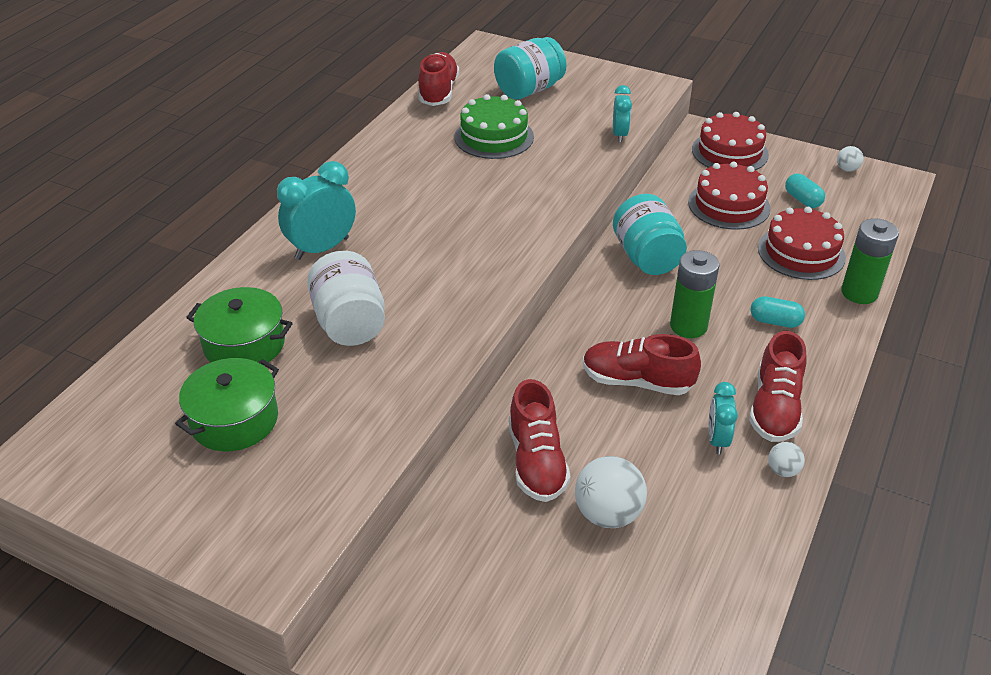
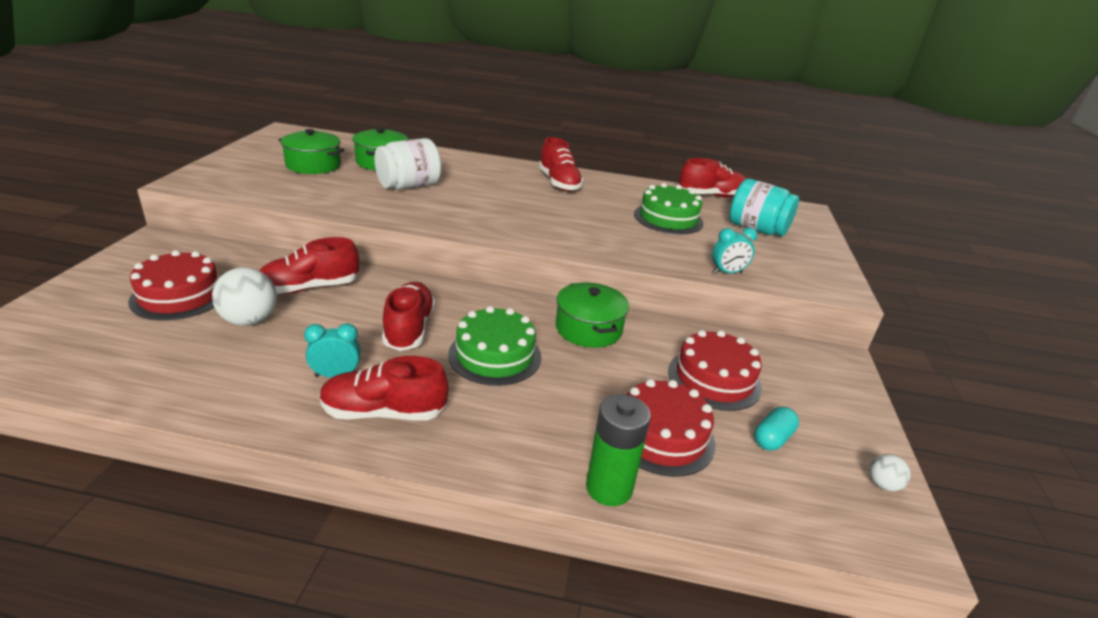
camera: 70 degrees right, 10 degrees down
turquoise clock [277,161,356,260] -> none
turquoise jar [613,194,687,275] -> green pot [556,282,629,348]
green battery [670,250,720,338] -> green cake [448,306,541,386]
red cake [692,112,769,170] -> red cake moved to [128,250,219,320]
turquoise capsule [751,296,805,328] -> none
white ball [768,442,805,477] -> none
none -> red shoe [539,137,584,191]

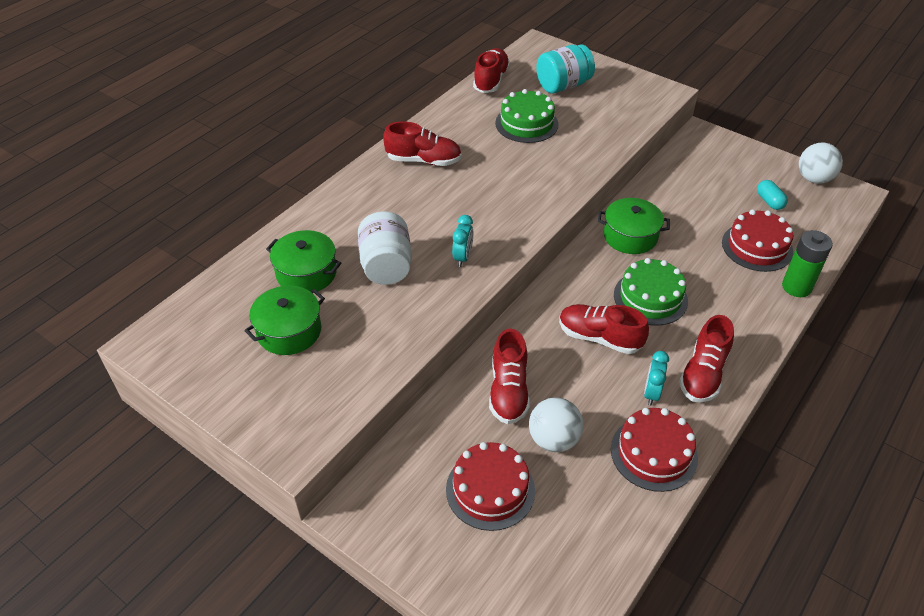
camera: 60 degrees left, 15 degrees up
red cake [668,330,762,411] -> red cake moved to [611,408,698,492]
turquoise clock [712,228,757,274] -> turquoise clock moved to [452,215,473,267]
white ball [869,454,910,491] -> white ball [799,143,843,184], size x1.94

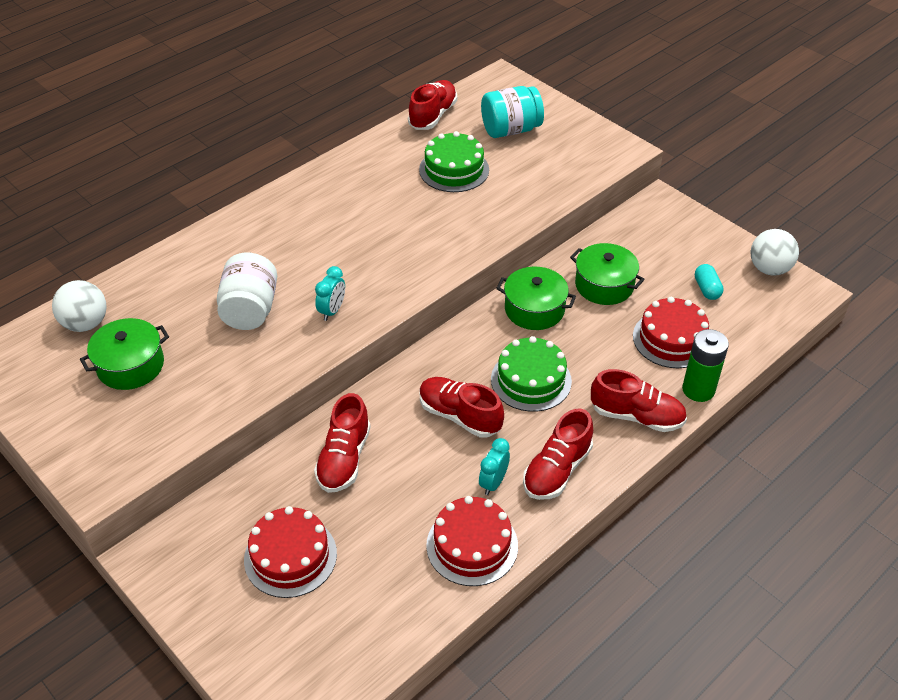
camera: 10 degrees right, 0 degrees up
green pot [266,230,341,291] -> green pot moved to [570,243,645,305]
red shoe [383,122,462,166] -> red shoe moved to [591,369,687,432]
white ball [529,397,584,452] -> white ball moved to [52,280,107,332]

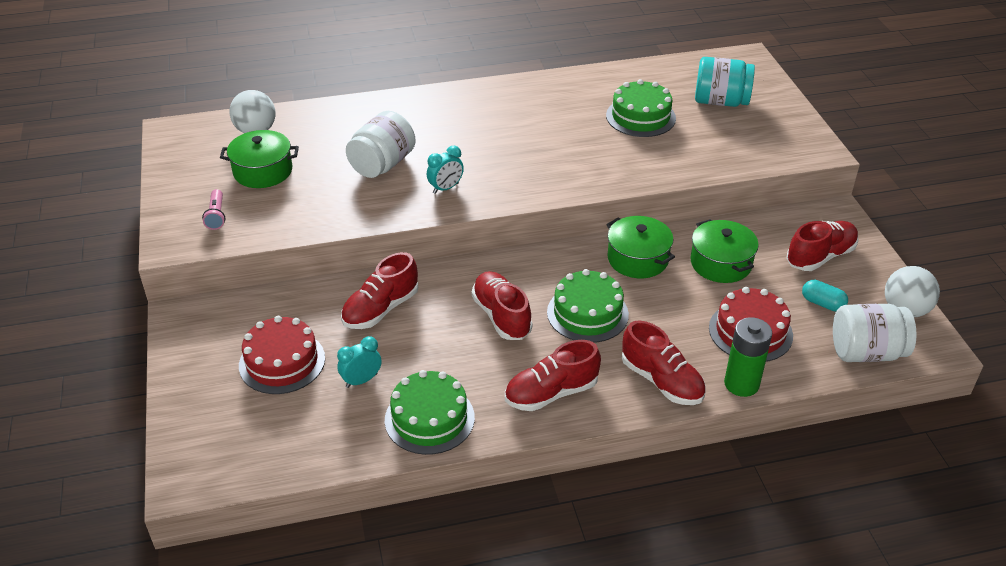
camera: 30 degrees right, 5 degrees down
red shoe [408,80,457,130] -> red shoe moved to [786,221,859,271]
red cake [426,496,518,586] -> green cake [385,370,475,455]
turquoise clock [479,438,510,495] -> turquoise clock moved to [337,336,382,388]
turquoise capsule [695,264,724,300] -> turquoise capsule turned 75 degrees counterclockwise [802,280,848,312]
none -> pink flashlight [202,189,225,230]
none -> white jar [833,304,917,362]

